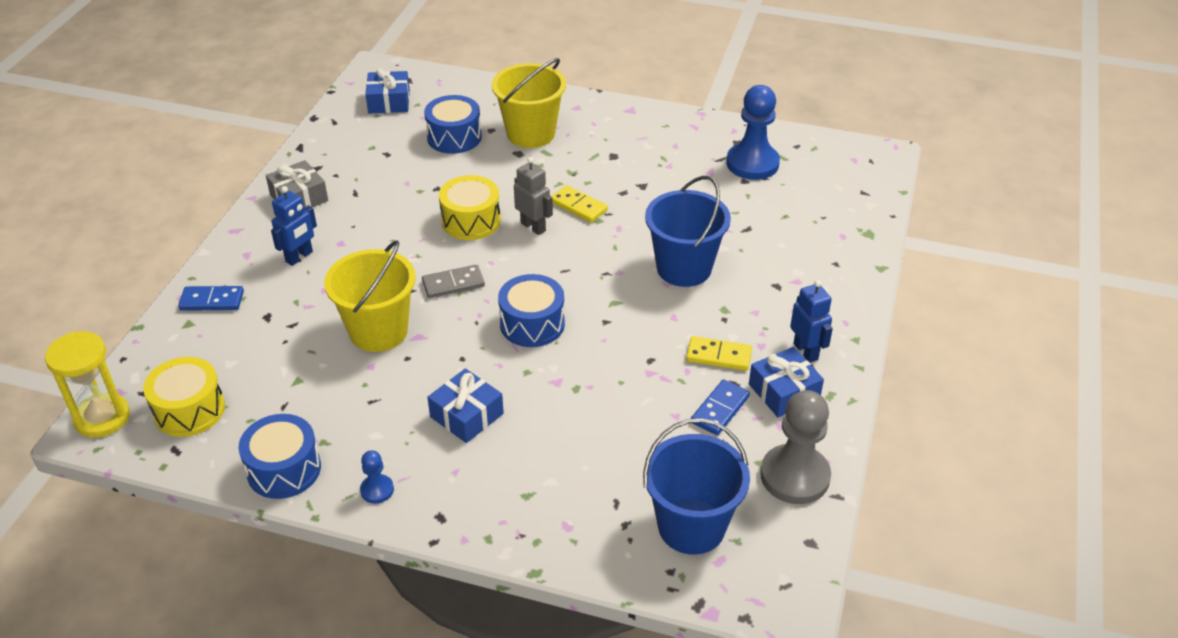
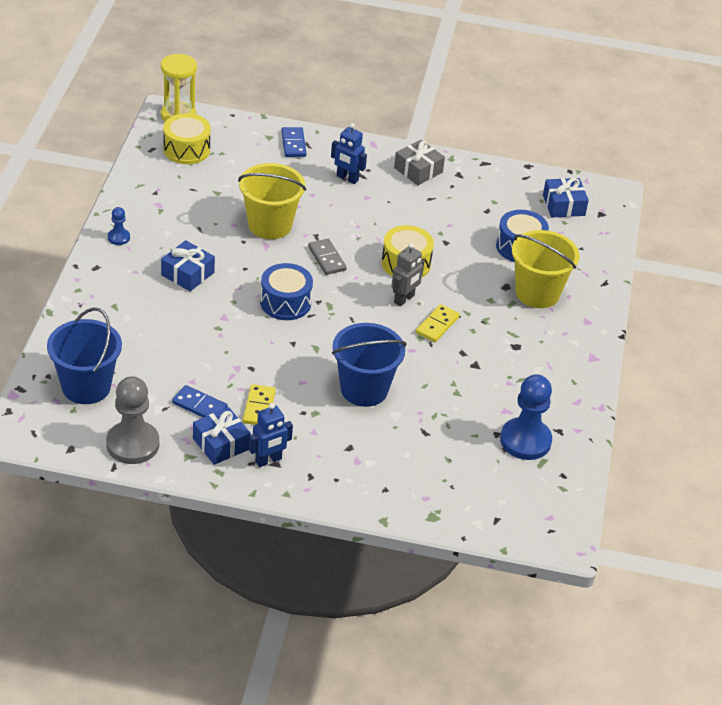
camera: 80 degrees right, 0 degrees up
blue drum [238,414,321,499] -> none

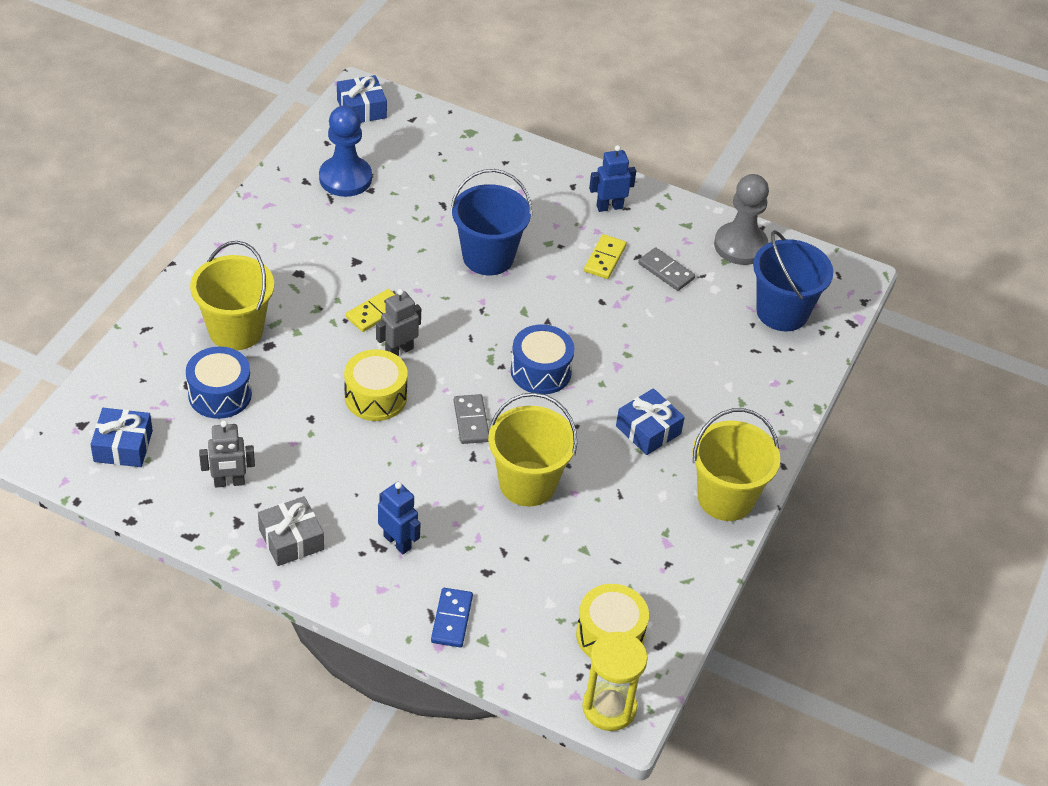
camera: 165 degrees left, 5 degrees up
blue pawn [108,207,130,245] -> yellow bucket [692,408,780,521]
blue domino [172,385,228,418] -> grey domino [638,247,695,291]
blue gift [193,407,251,465] -> blue gift moved to [337,75,387,123]
none -> grey robot [199,420,255,488]

